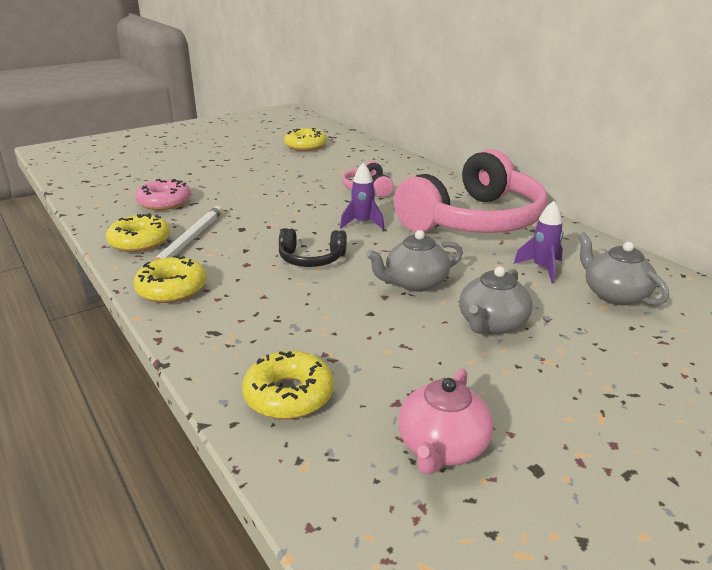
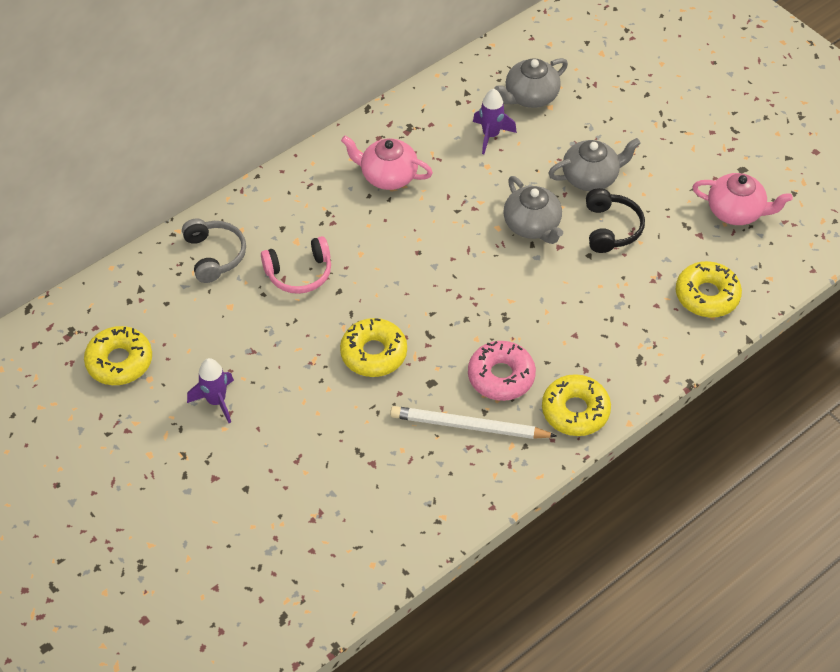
camera: 95 degrees left, 25 degrees up
yellow donut [106,213,170,252] -> yellow donut moved to [340,318,407,377]
pink donut [136,179,191,210] -> pink donut moved to [468,341,536,401]
black headphones [279,228,347,267] -> black headphones moved to [586,188,645,253]
purple rocket [340,163,384,230] -> purple rocket moved to [187,358,234,423]
pink headphones [394,149,548,233] -> pink teapot [341,136,433,190]
grey teapot [459,266,533,334] -> grey teapot turned 45 degrees counterclockwise [548,138,641,191]
none -> grey headphones [182,219,246,283]

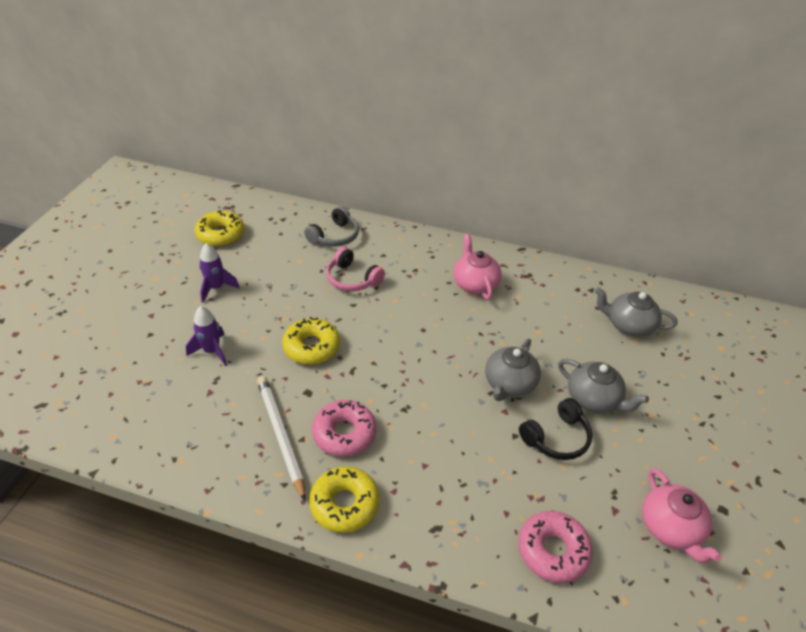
camera: 55 degrees right, 10 degrees down
purple rocket [473,89,517,154] -> purple rocket moved to [186,306,227,366]
yellow donut [676,261,742,318] -> pink donut [518,511,593,583]

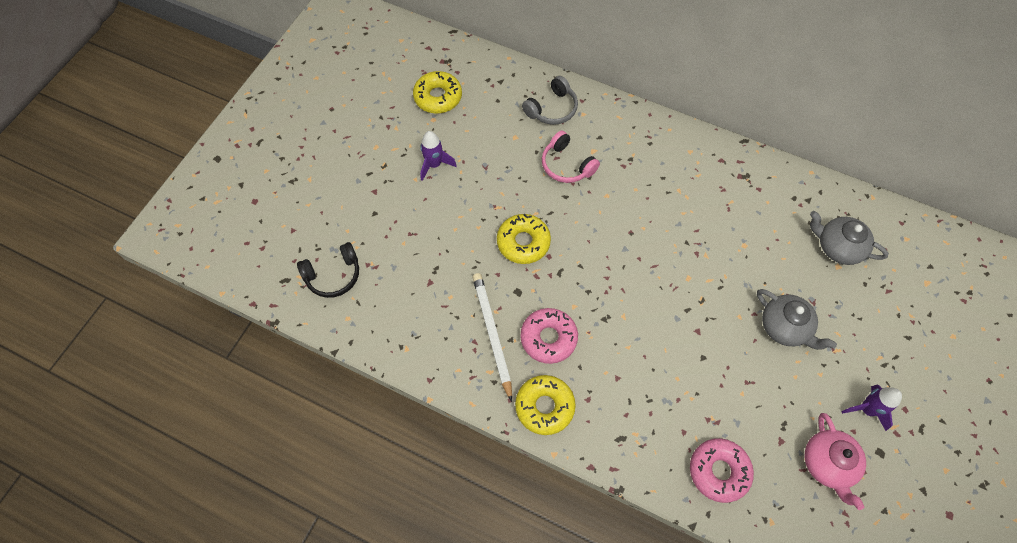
camera: 10 degrees right, 20 degrees up
purple rocket [186,306,227,366] -> purple rocket moved to [841,384,902,431]
pink teapot [454,234,502,300] -> none
grey teapot [485,339,541,401] -> none
black headphones [519,398,592,460] -> black headphones moved to [297,242,359,298]

